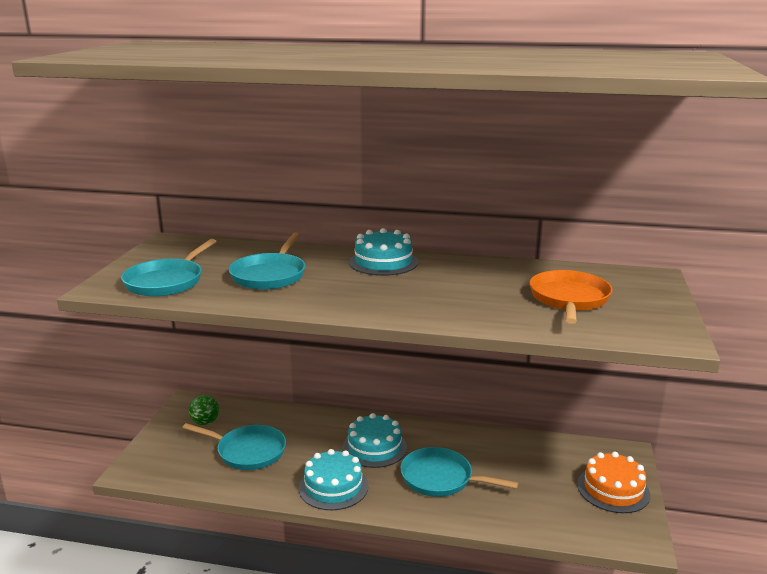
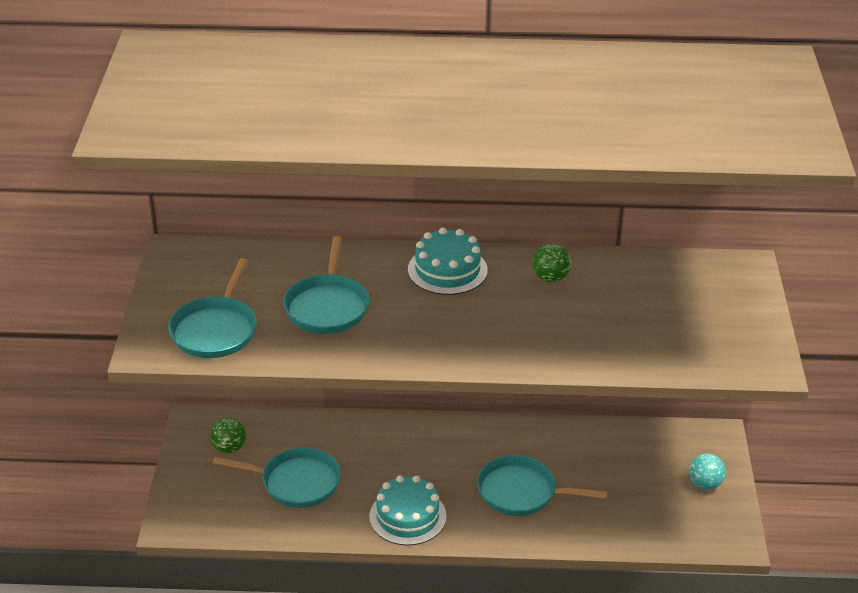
camera: 10 degrees left, 15 degrees up
turquoise cake [342,413,407,468] -> none
orange pan [529,270,612,324] -> none
orange cake [577,452,650,513] -> turquoise ball [689,453,726,490]
none -> green ball [532,243,571,282]

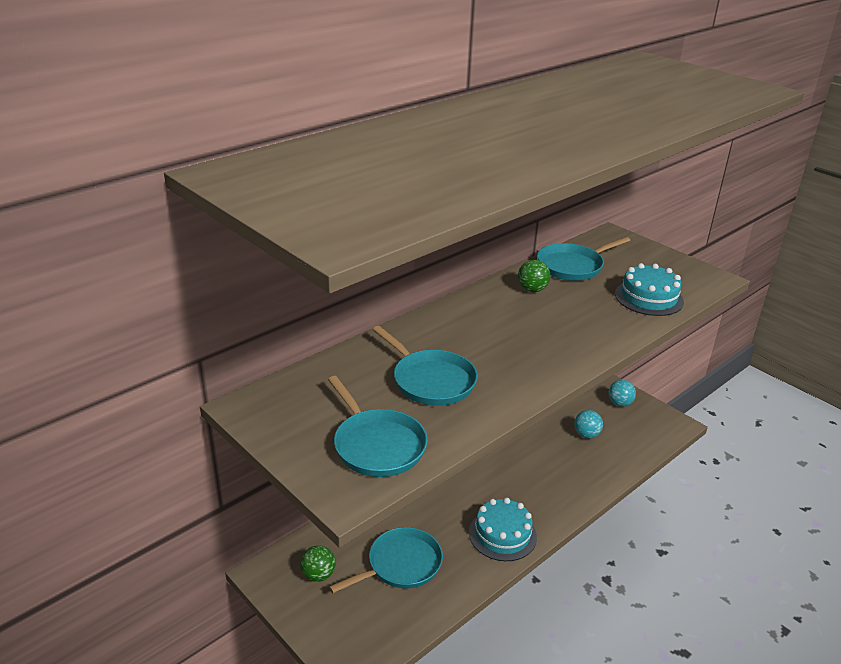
camera: 45 degrees left, 5 degrees down
turquoise cake [408,228,488,295] -> turquoise cake moved to [615,263,684,316]
turquoise pan [477,455,608,516] -> turquoise pan moved to [537,237,630,281]
none -> turquoise ball [574,410,603,439]

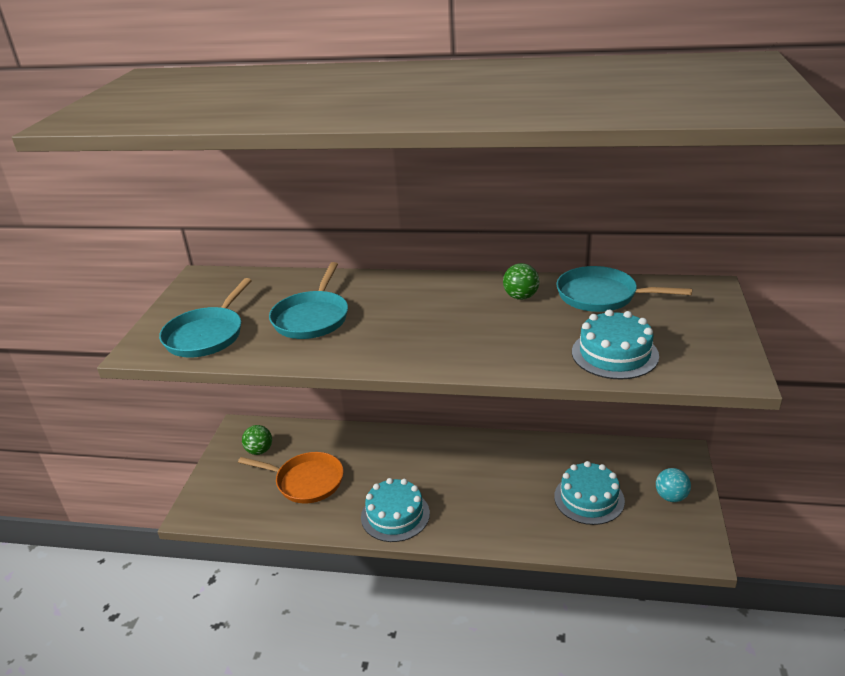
camera: 55 degrees right, 0 degrees up
turquoise pan [329,527,443,593] -> orange pan [238,452,344,503]
turquoise ball [574,410,603,439] -> turquoise cake [554,461,625,525]

